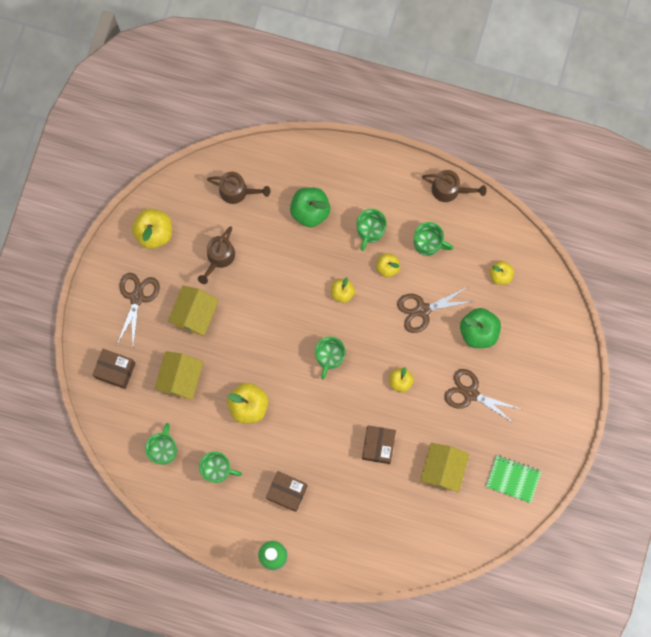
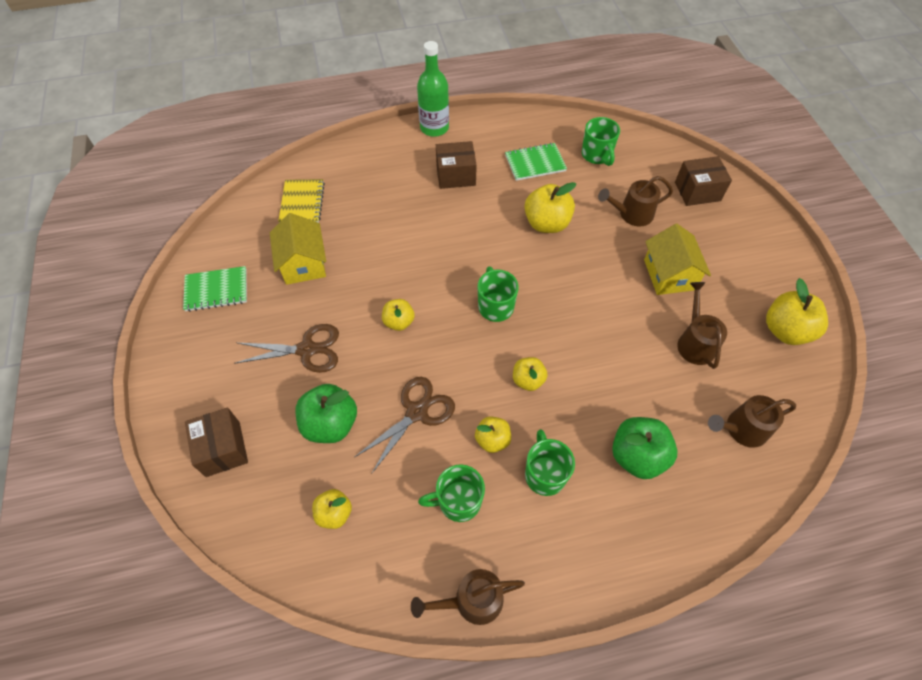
camera: 150 degrees right, 20 degrees down
brown scissors [117,273,160,345] -> none
yellow house [154,351,203,400] -> brown watering can [598,176,673,227]
green mug [199,451,242,483] -> green notebook [505,143,567,181]
brown box [362,425,396,464] -> brown box moved to [185,407,248,477]
none -> yellow notebook [278,179,325,223]

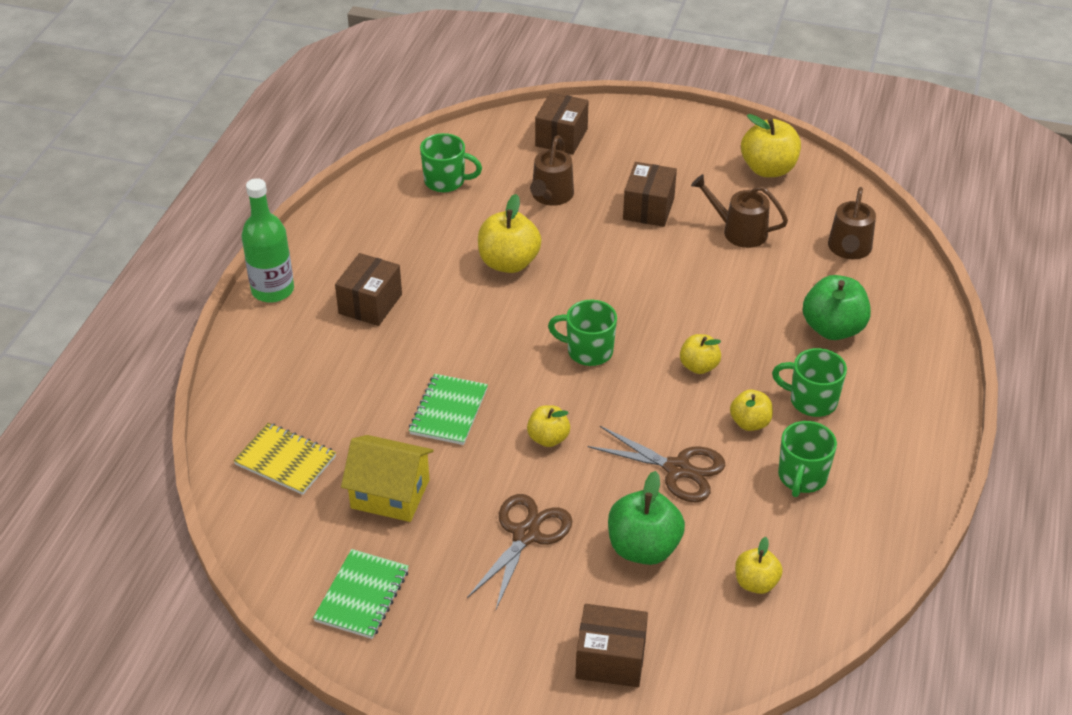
camera: 60 degrees left, 15 degrees down
brown scissors [355,377,455,474] -> brown scissors turned 135 degrees clockwise [587,426,726,502]
brown watering can [411,569,525,625] -> none
green notebook [505,143,567,181] -> green notebook moved to [409,374,488,445]
yellow house [644,224,711,295] -> brown box [623,162,677,227]

